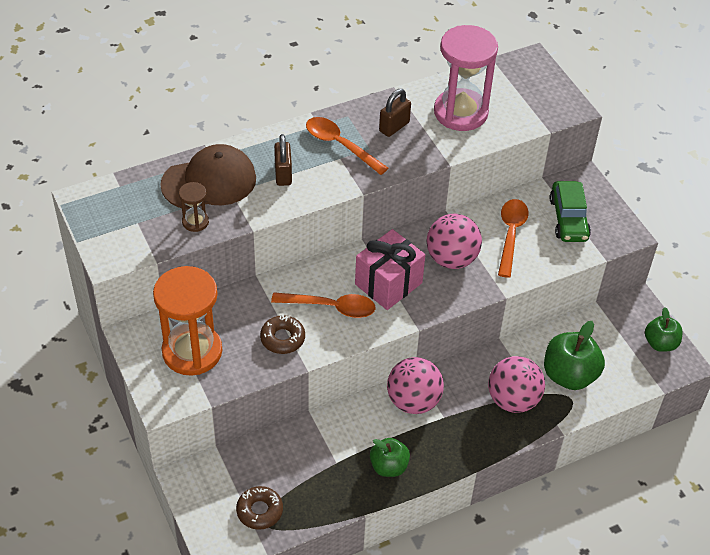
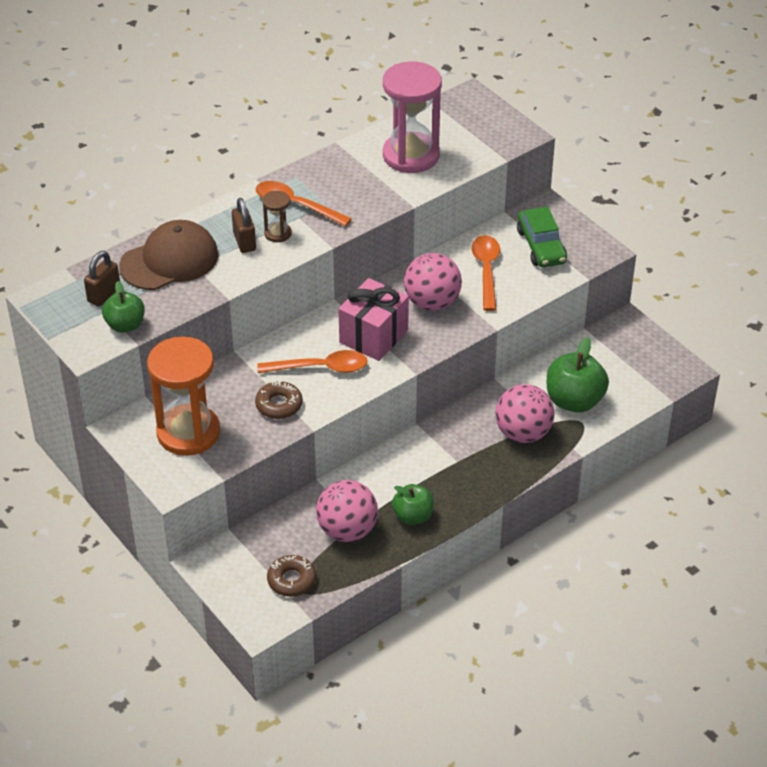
camera: 10 degrees left, 5 degrees down
brown hourglass [179,182,209,232] -> brown hourglass moved to [262,191,292,242]
brown padlock [379,89,411,137] -> brown padlock moved to [84,251,120,306]
pink ball [387,357,444,414] -> pink ball moved to [316,480,378,542]
green apple [645,307,683,352] -> green apple moved to [102,281,145,333]

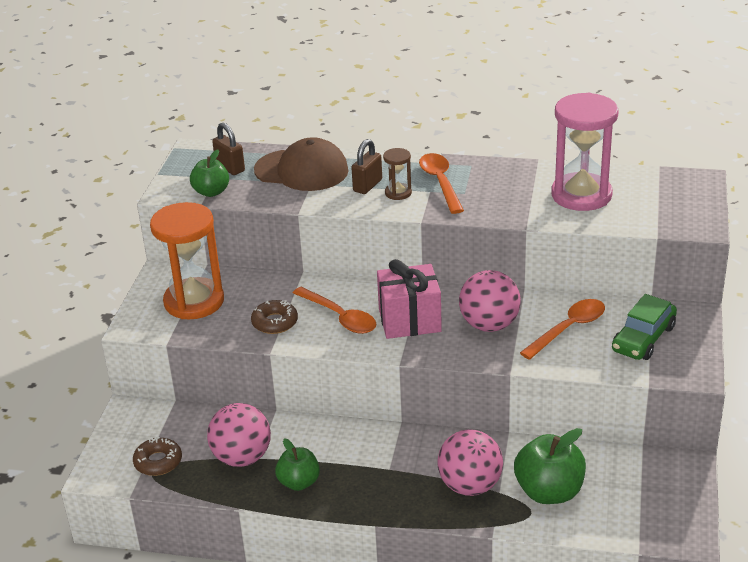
camera: 50 degrees right, 10 degrees down
brown padlock [84,251,120,306] -> brown padlock turned 60 degrees clockwise [212,123,245,175]

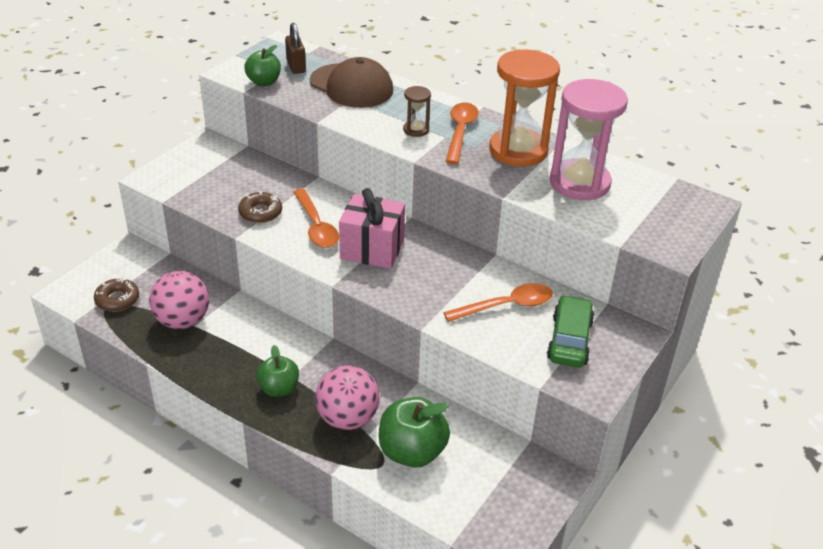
camera: 20 degrees right, 5 degrees up
orange hourglass [150,202,224,319] -> orange hourglass moved to [489,49,560,167]
green apple [275,439,320,491] -> green apple moved to [256,345,299,397]
brown padlock [351,139,382,194] -> none
pink ball [459,270,521,332] -> none
green car [612,294,677,360] -> green car turned 135 degrees clockwise [547,295,594,368]

